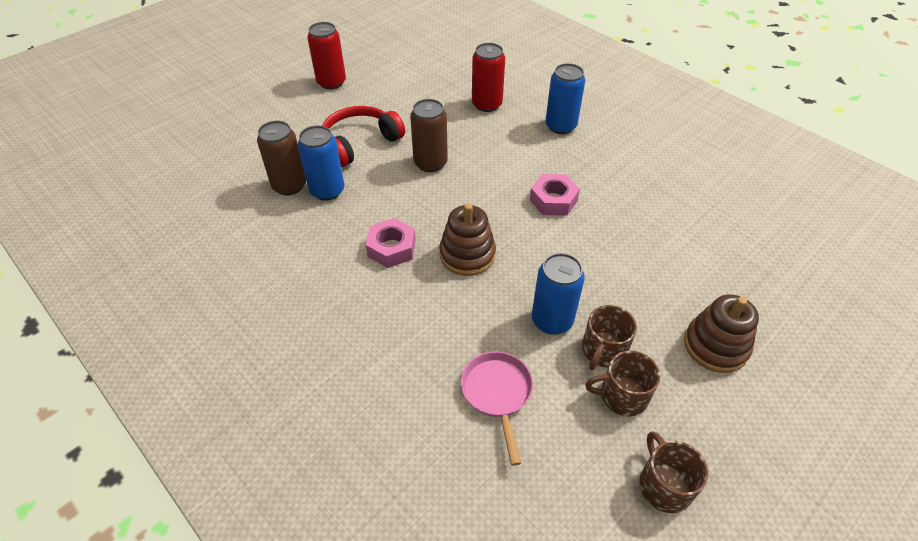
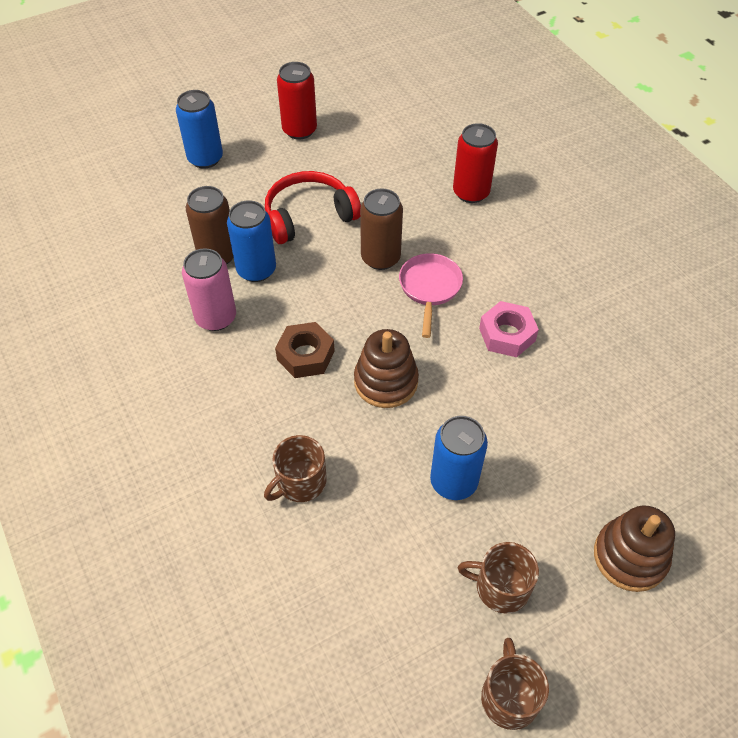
camera: 15 degrees right, 5 degrees up
pink nut [366,218,416,268] -> brown nut [275,322,335,378]
pink pan [461,351,533,466] -> pink pan moved to [399,253,463,338]
blue can [545,63,585,134] -> blue can moved to [176,90,223,169]
brown mug [582,305,637,370] -> brown mug moved to [264,435,327,502]
none -> pink can [182,248,236,331]

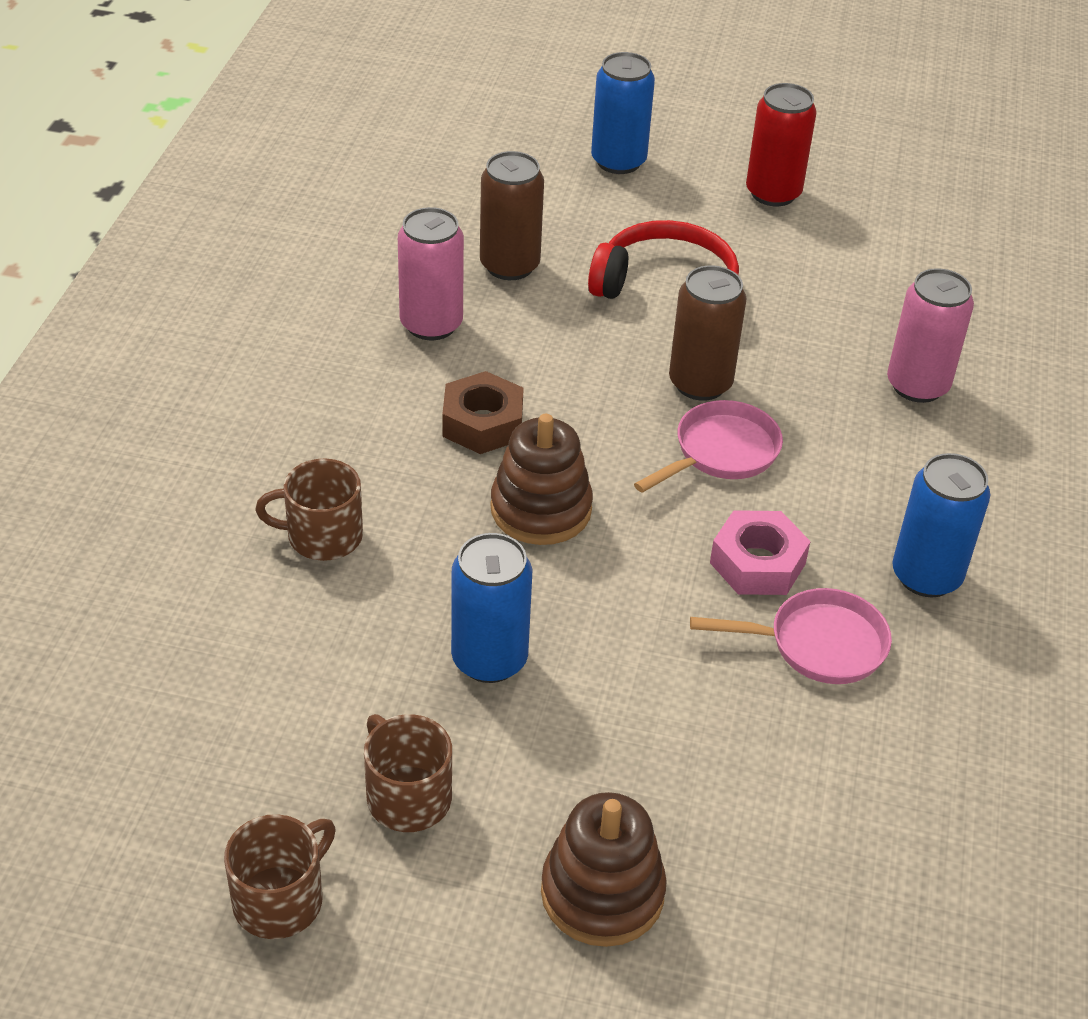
camera: 40 degrees right, 10 degrees down
blue can [227,200,276,282] -> blue can moved to [892,453,990,597]
red can [453,123,498,203] -> pink can [887,268,974,403]
none -> pink pan [690,588,892,684]

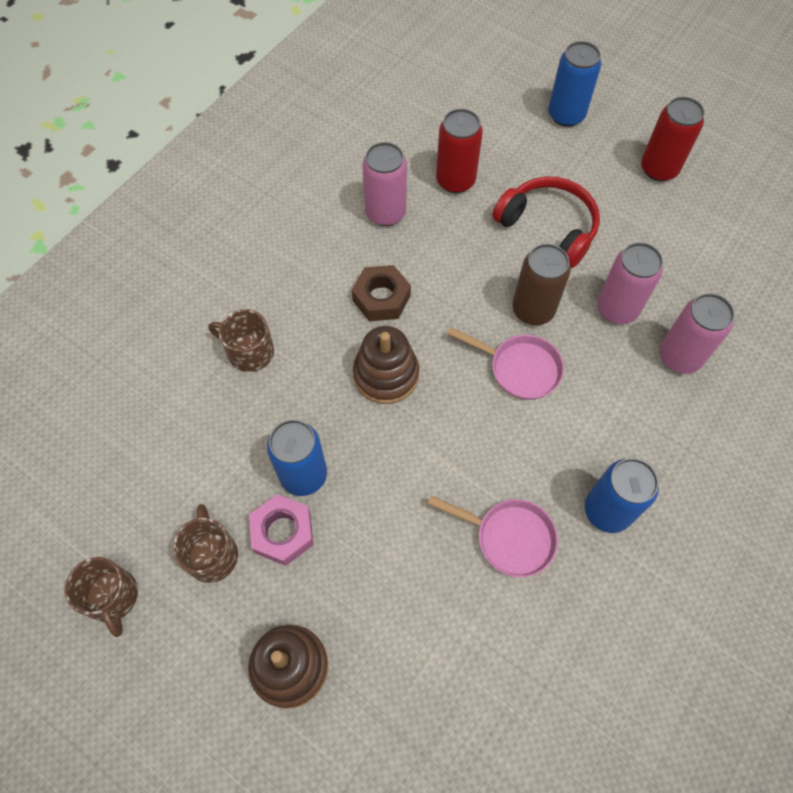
camera: 25 degrees right, 20 degrees up
brown mug [224,814,336,939] -> brown mug turned 90 degrees clockwise [64,557,138,637]
brown can [480,151,544,280] -> red can [436,109,483,193]
pink pan [634,400,783,493] -> pink pan turned 45 degrees clockwise [448,327,564,400]
pink nut [710,510,811,595] -> pink nut moved to [249,494,314,566]
none -> pink can [597,243,663,324]

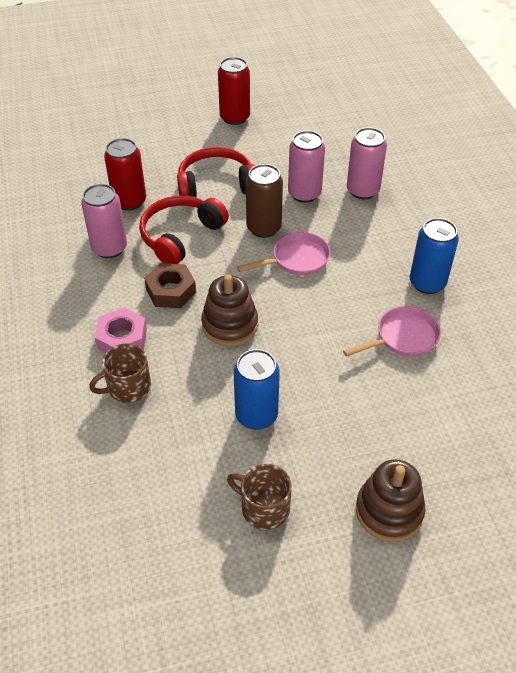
camera: 50 degrees left, 15 degrees down
brown mug [64,557,138,637] -> none
pink nut [249,494,314,566] -> pink nut moved to [95,308,147,353]
blue can [548,41,601,127] -> none
none -> red headphones [139,196,229,264]

